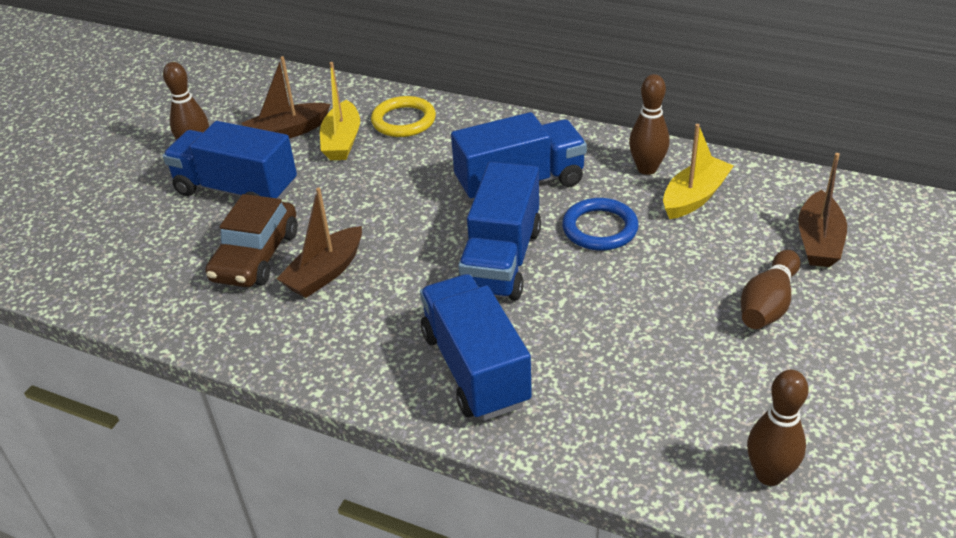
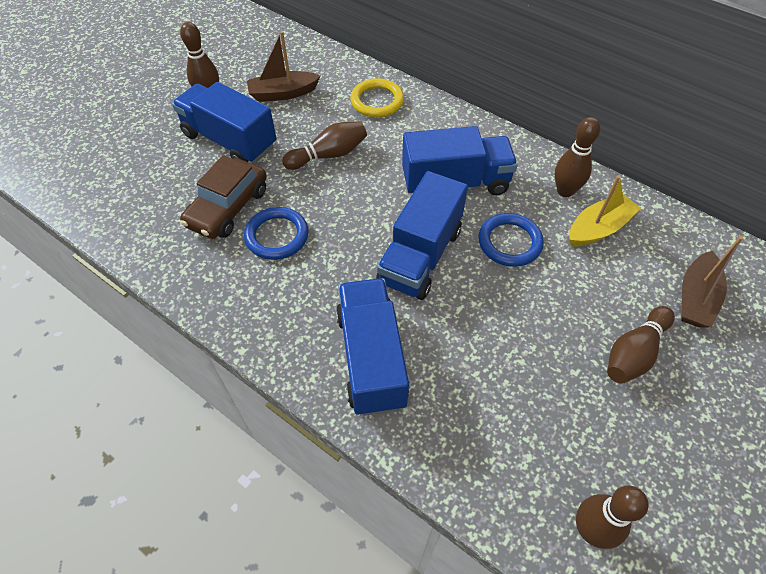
camera: 10 degrees right, 15 degrees up
brown boat [276,188,362,298] -> blue ring [244,207,308,260]
yellow boat [320,62,360,160] -> none
none -> brown bowling pin [282,121,367,170]

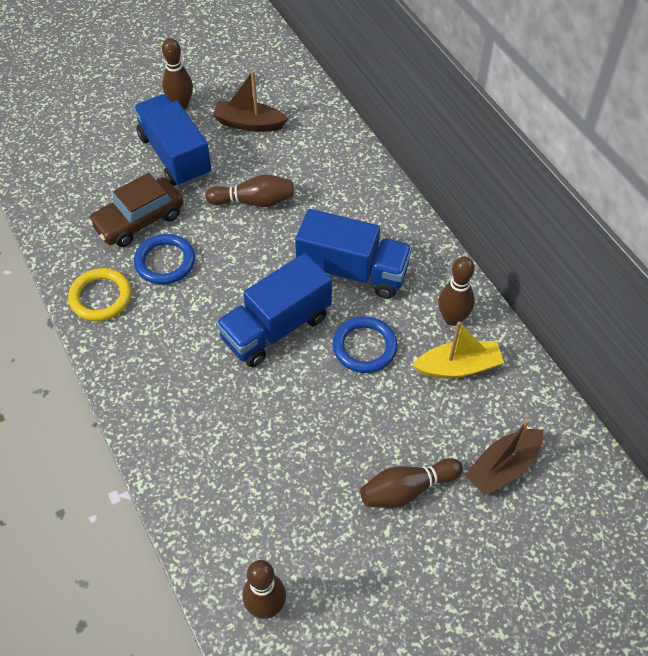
camera: 25 degrees right, 0 degrees up
blue truck [336,278,409,416] -> none
yellow ring [350,78,404,118] -> yellow ring moved to [68,268,131,321]

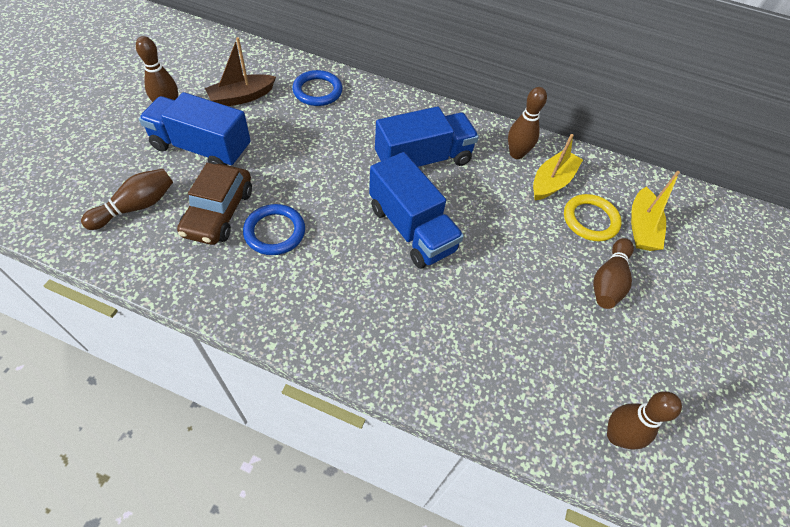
camera: 45 degrees left, 0 degrees up
yellow ring [68,268,131,321] -> yellow ring moved to [564,194,622,241]
brown bowling pin [205,174,294,207] -> brown bowling pin moved to [81,169,173,230]
blue truck [216,253,332,367] -> blue truck turned 45 degrees counterclockwise [369,152,464,269]
blue ring [333,316,398,373] -> blue ring moved to [292,70,343,106]
brown boat [465,419,543,496] -> yellow boat [631,171,680,251]

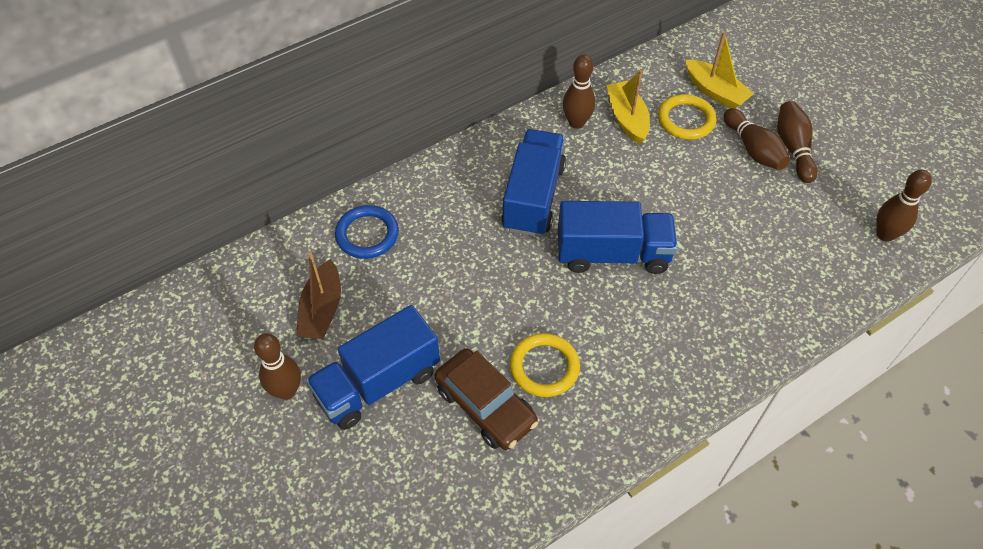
camera: 50 degrees left, 0 degrees up
brown bowling pin [81,169,173,230] -> brown bowling pin moved to [777,101,818,183]
blue ring [243,204,305,255] -> yellow ring [510,333,580,397]

